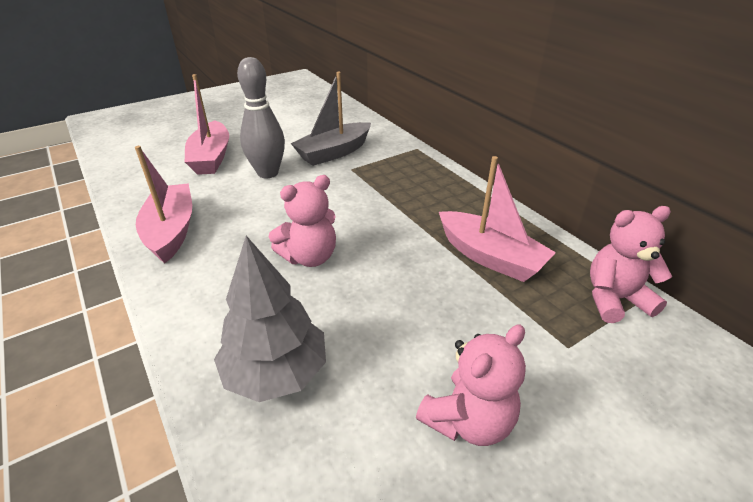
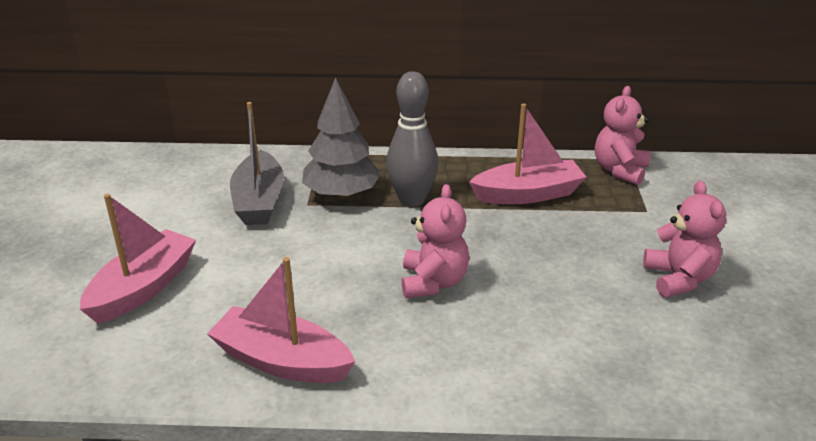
camera: 55 degrees left, 5 degrees down
pink boat [185,74,229,175] -> pink boat turned 90 degrees counterclockwise [80,194,196,324]
grey tree [214,236,326,402] -> grey tree moved to [302,77,381,199]
grey bowling pin [237,57,285,178] -> grey bowling pin moved to [386,71,438,207]

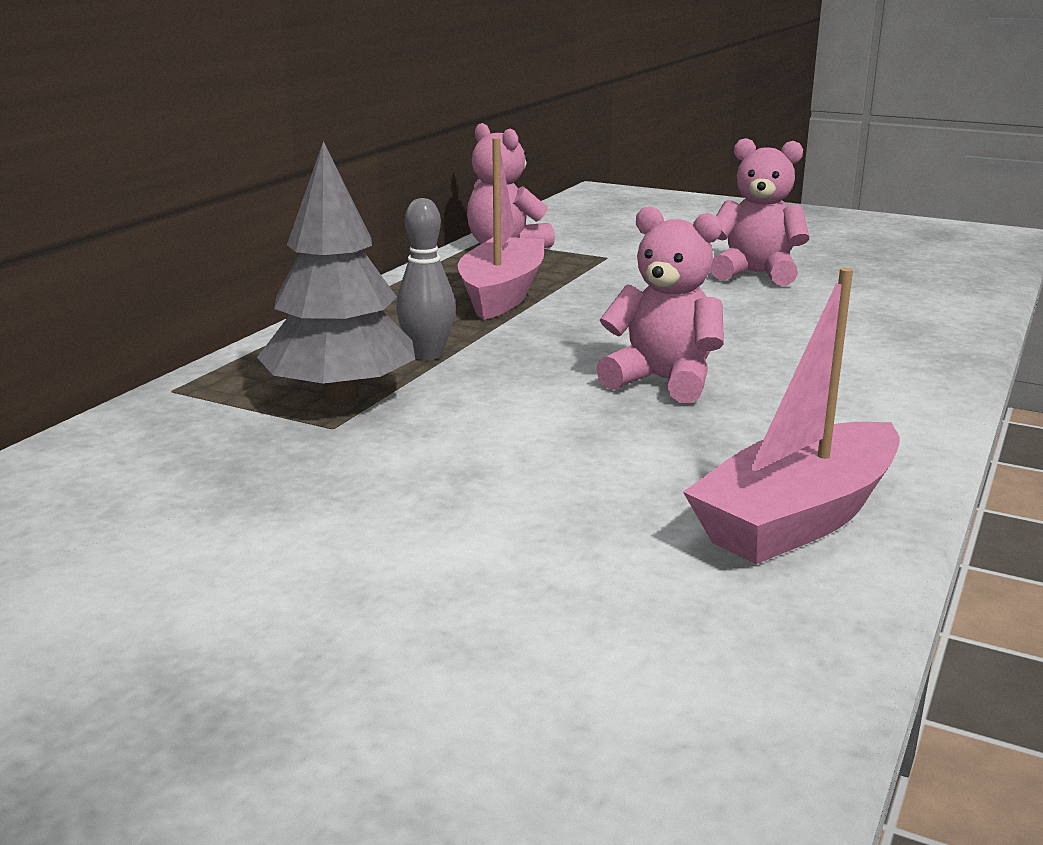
camera: 65 degrees left, 10 degrees down
pink boat [80,194,196,324] -> none
grey boat [230,102,284,225] -> none
grey bowling pin [386,71,438,207] -> grey bowling pin [396,198,456,360], size x0.64

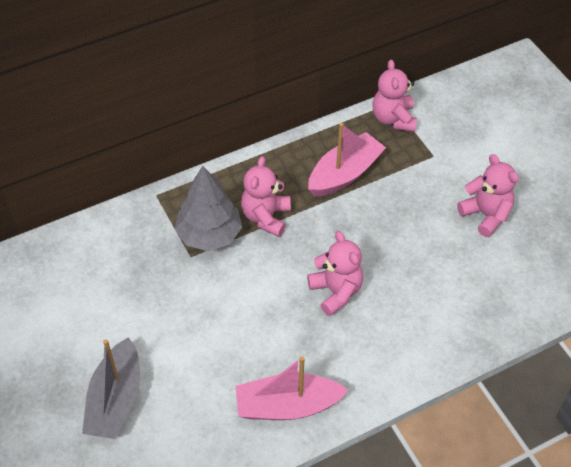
camera: 35 degrees right, 30 degrees up
grey bowling pin [396,198,456,360] -> pink teddy bear [241,156,291,237]
none -> grey boat [82,337,140,439]

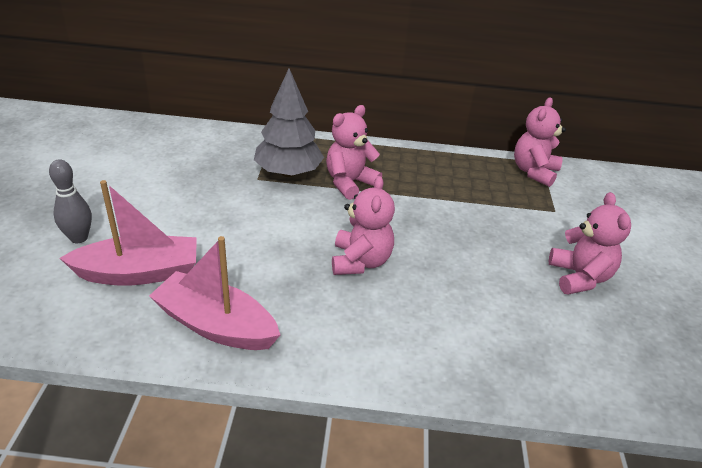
camera: 30 degrees right, 15 degrees down
grey boat [82,337,140,439] -> grey bowling pin [49,159,92,243]
pink boat [308,123,386,197] -> pink boat moved to [60,180,197,286]

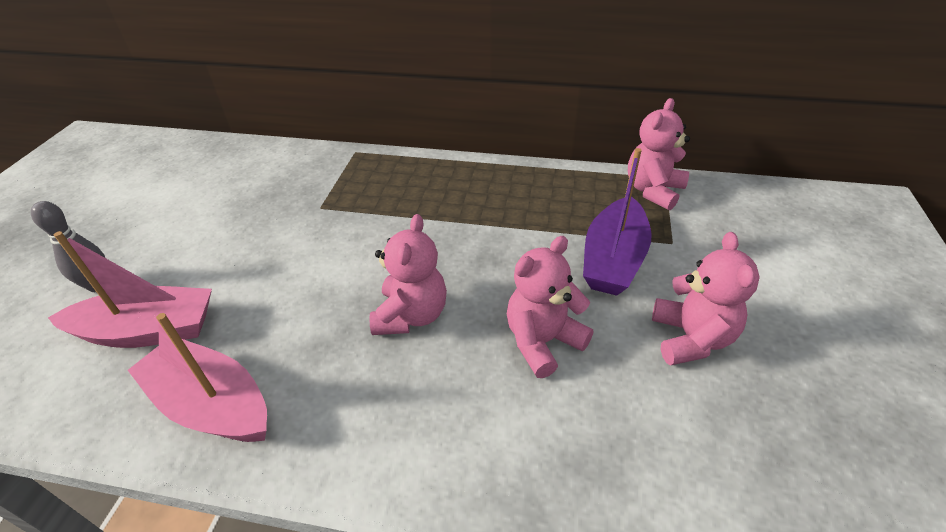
camera: 10 degrees right, 5 degrees up
grey tree [254,68,324,177] -> none
pink teddy bear [326,105,382,200] -> pink teddy bear moved to [507,236,593,378]
none -> purple boat [583,148,651,296]

